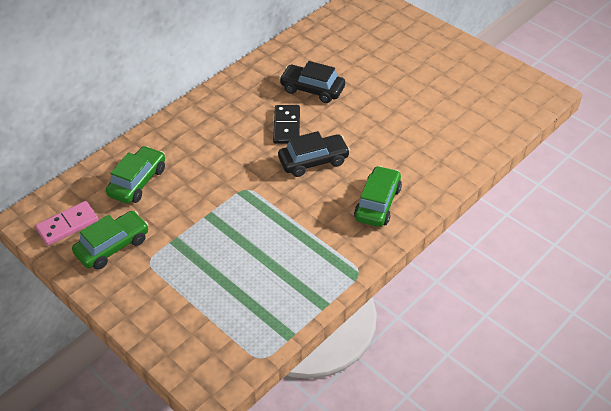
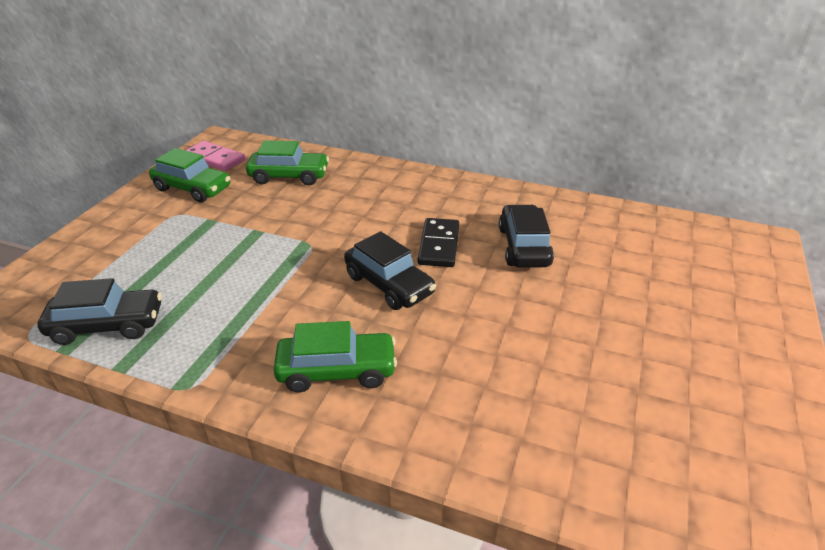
camera: 65 degrees right, 10 degrees down
black domino [273,105,300,144] -> black domino turned 60 degrees counterclockwise [418,218,459,267]
none -> black car [37,278,162,345]

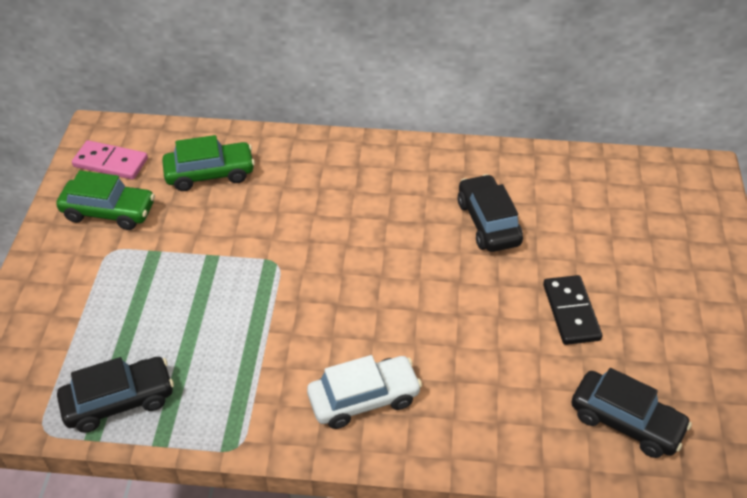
camera: 15 degrees left, 10 degrees up
green car [273,321,397,393] -> white car [307,355,422,429]
black car [344,231,436,310] -> black car moved to [571,368,692,458]
black domino [418,218,459,267] -> black domino moved to [543,275,602,345]

